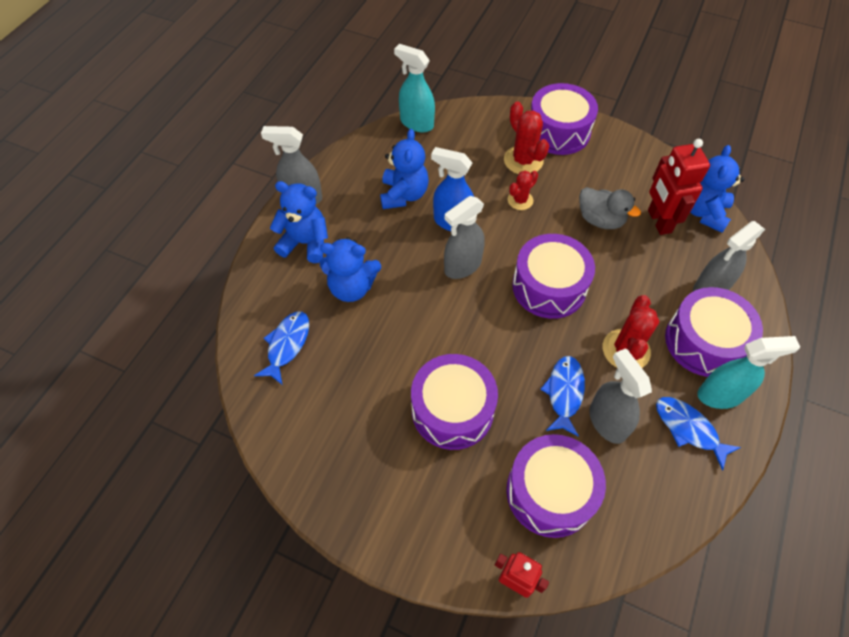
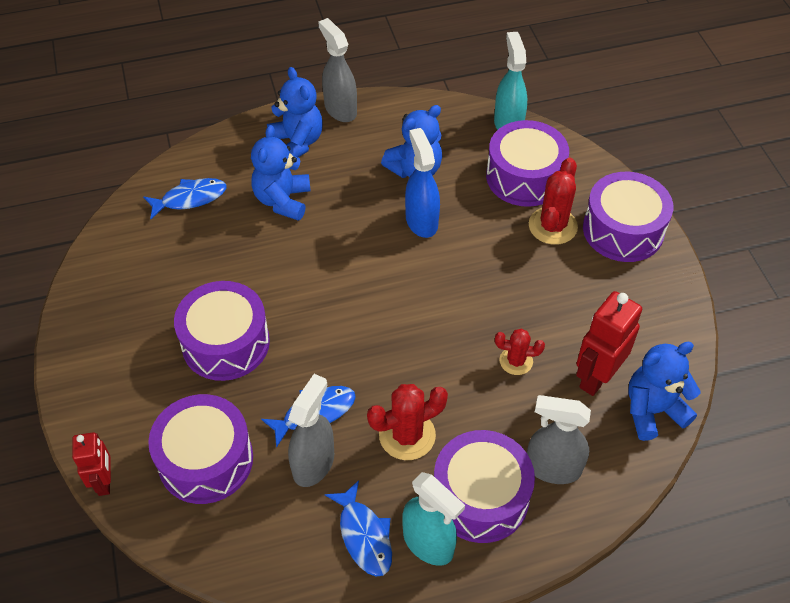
camera: 50 degrees right, 5 degrees down
blue teddy bear [320,237,381,302] -> blue teddy bear turned 45 degrees clockwise [251,125,311,221]
grey spray bottle [444,196,485,279] -> none
red cactus [508,171,538,210] -> red cactus moved to [495,328,545,375]
purple drum [512,234,595,319] -> purple drum moved to [486,120,569,207]
grey duck [579,187,641,229] -> none
blue fish [656,397,741,471] -> blue fish turned 150 degrees clockwise [325,480,392,577]

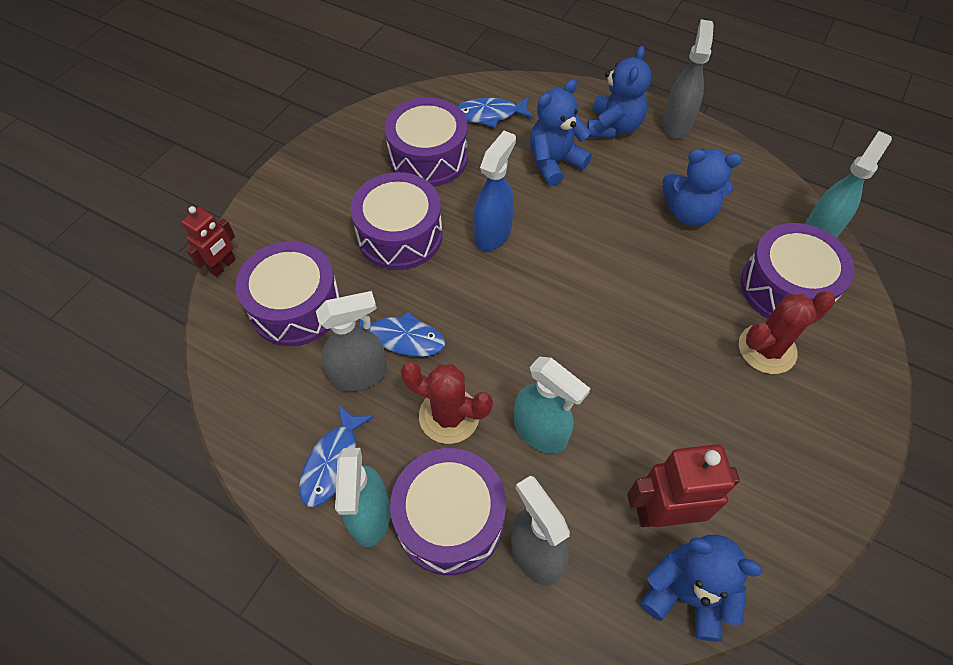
camera: 45 degrees right, 5 degrees up
blue fish [143,178,227,219] -> blue fish turned 150 degrees clockwise [457,97,533,128]
blue spray bottle [405,128,440,238] -> blue spray bottle moved to [473,131,516,251]
red cactus [495,328,545,375] -> none
purple drum [583,172,673,262] -> purple drum moved to [384,97,468,187]
none -> turquoise spray bottle [514,356,591,454]

